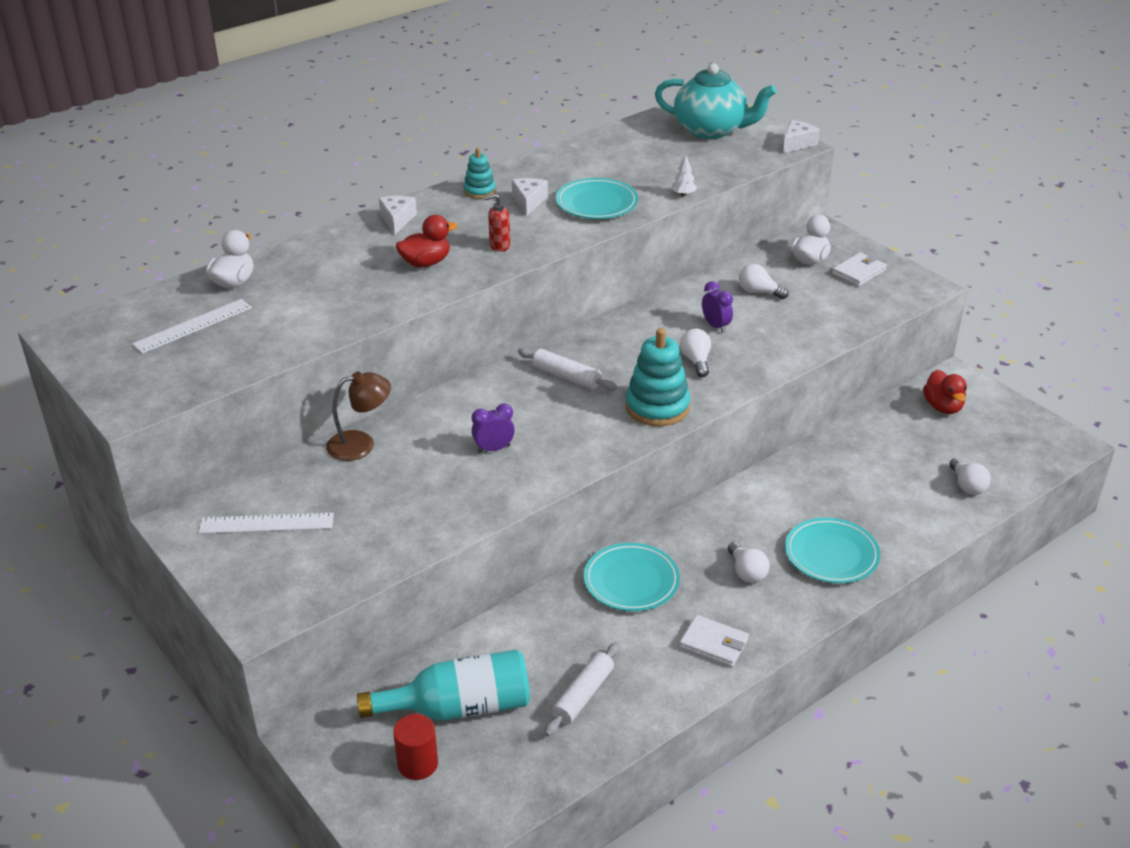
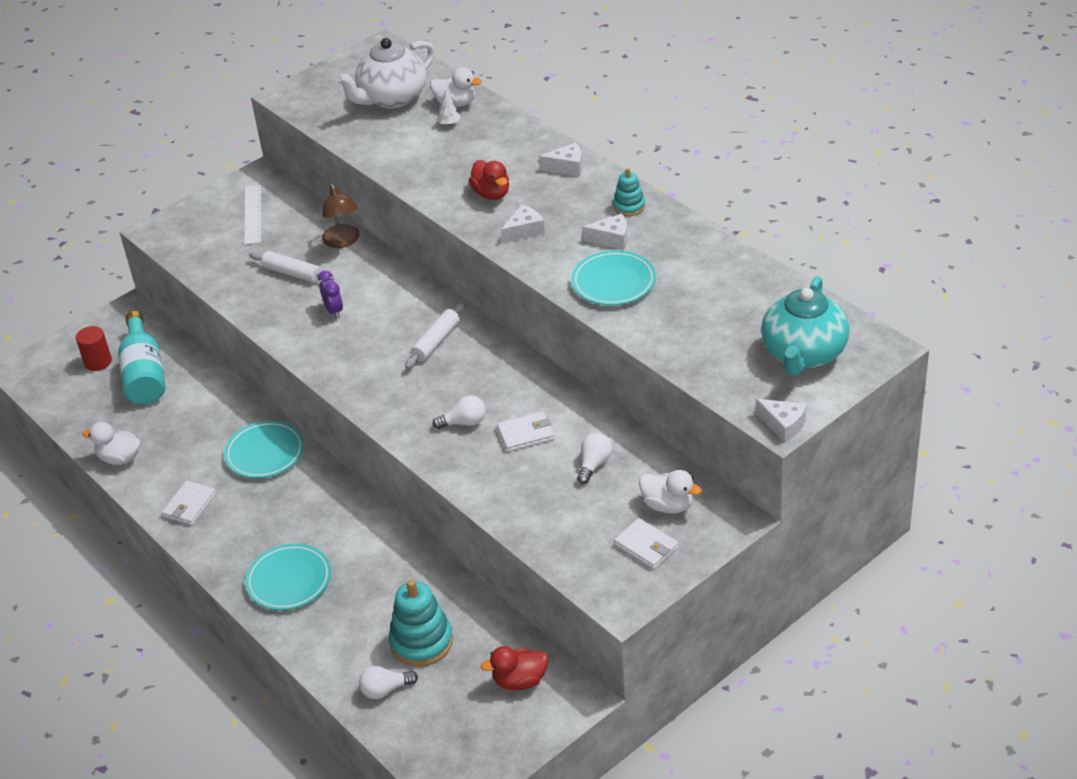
camera: 90 degrees right, 5 degrees up
white ruler [132,299,252,354] -> white teapot [336,38,435,109]
red soap dispenser [484,194,510,252] -> white cheese [501,204,545,243]
white rolling pin [544,642,620,736] -> white rolling pin moved to [249,251,334,283]
turquoise stacking toy [626,328,690,426] -> turquoise stacking toy moved to [389,579,453,667]
white tree [672,155,697,196] -> white tree moved to [437,90,460,125]
purple clock [702,281,733,333] -> white wallet [497,411,554,452]
white light bulb [728,542,770,583] -> none
none -> white duck [83,422,141,465]

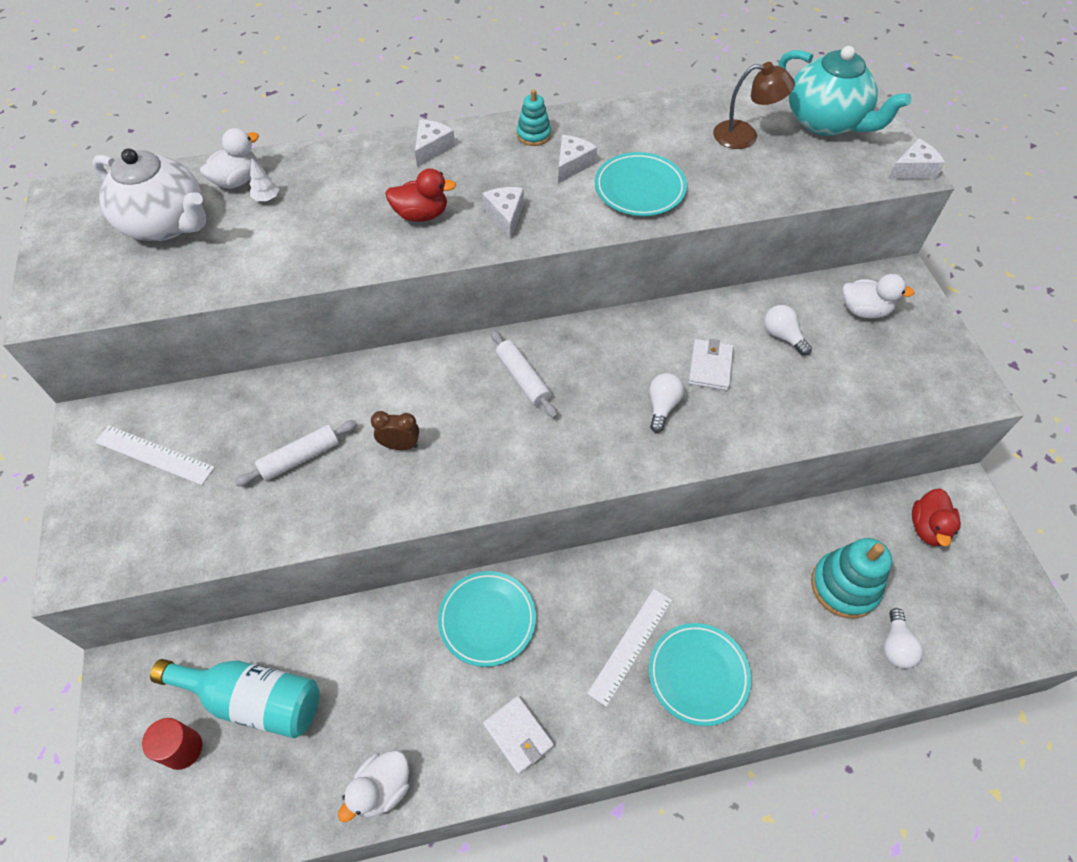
camera: 65 degrees left, 15 degrees up
purple clock [318,271,343,319] -> brown clock [371,411,419,450]
brown lamp [322,184,359,248] -> brown lamp moved to [713,62,795,149]
white teapot [336,38,435,109] -> white teapot turned 45 degrees counterclockwise [92,148,206,241]
white wallet [614,518,679,569] -> none
white duck [639,470,702,514] -> white duck turned 45 degrees clockwise [842,274,915,319]
none -> white ruler [587,589,672,707]

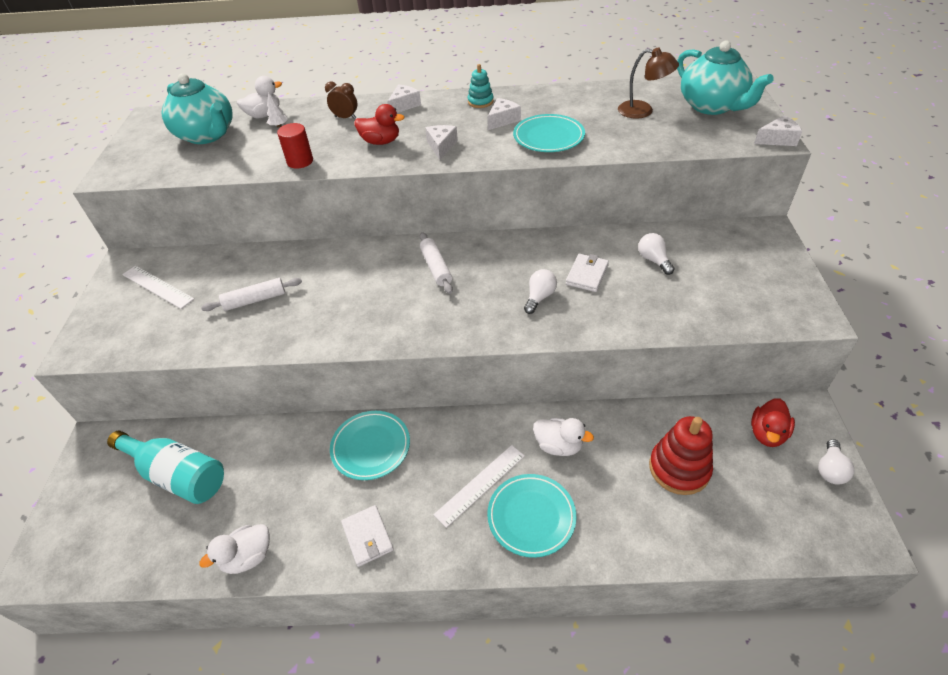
camera: 15 degrees right, 10 degrees down
white teapot [92,148,206,241] -> turquoise teapot [161,73,232,144]
red cylinder [142,718,202,770] -> red cylinder moved to [277,123,313,169]
brown clock [371,411,419,450] -> brown clock moved to [325,81,357,119]
turquoise stacking toy [811,538,892,619] -> red stacking toy [649,416,713,495]
white duck [842,274,915,319] -> white duck moved to [533,418,594,456]
white light bulb [884,608,923,669] -> white light bulb moved to [818,439,854,485]

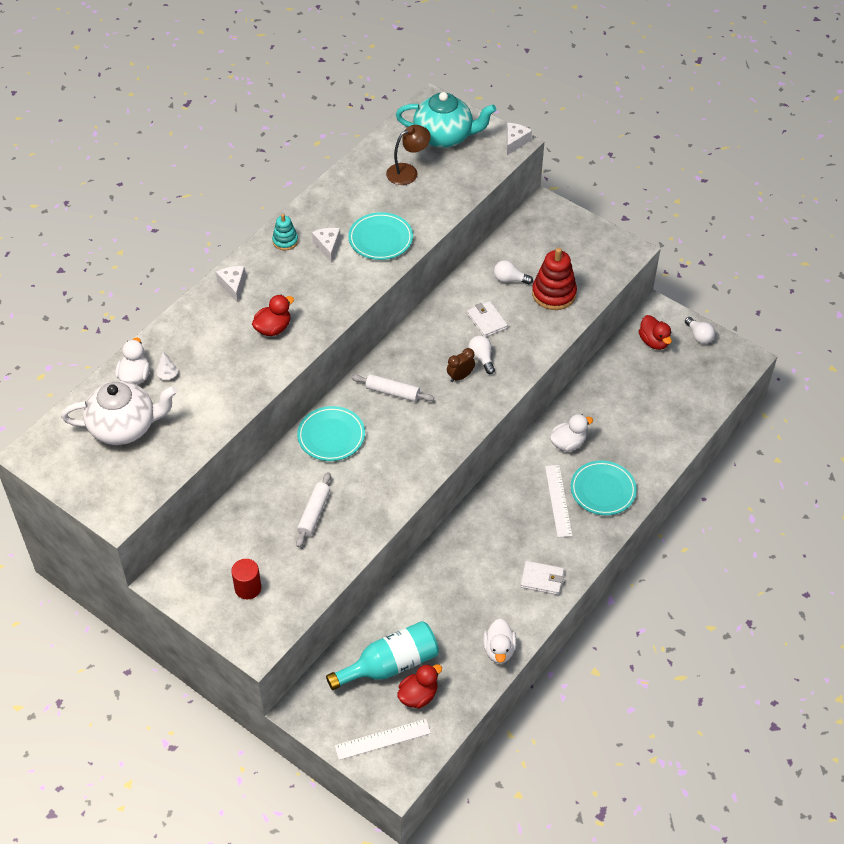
camera: 55 degrees left, 5 degrees up
white ruler [122,266,194,309] -> white ruler moved to [335,719,431,760]
turquoise teapot [161,73,232,144] -> white teapot [61,381,177,445]
red cylinder [277,123,313,169] -> red cylinder moved to [231,559,261,599]
brown clock [325,81,357,119] -> brown clock moved to [447,348,475,382]
turquoise plate [330,411,410,480] -> turquoise plate moved to [297,406,365,461]
white cheese [425,125,458,160] -> none
red stacking toy [649,416,713,495] -> red stacking toy moved to [532,248,577,310]
none -> red duck [397,664,442,709]

